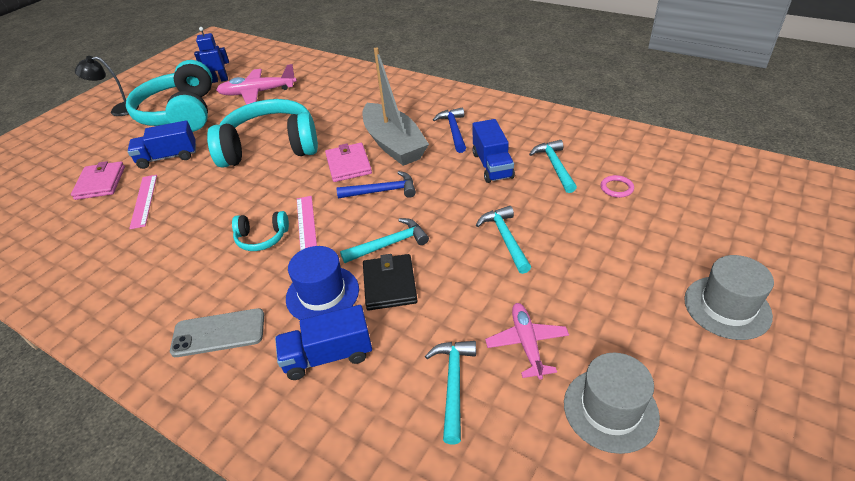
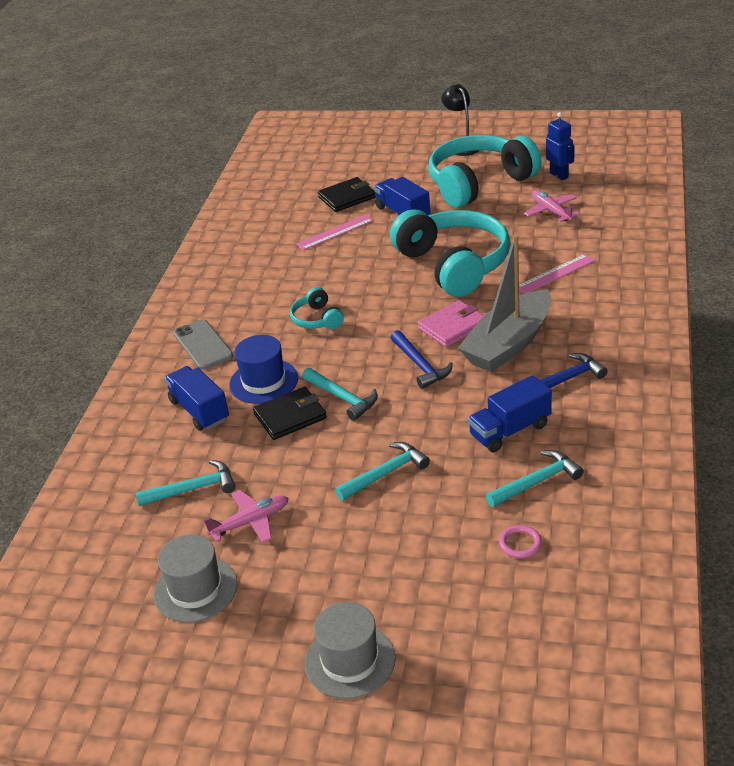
camera: 70 degrees right, 5 degrees down
pink wallet [71,161,125,200] -> black wallet [318,177,376,212]
pink plane [216,64,297,105] -> pink plane [524,190,580,222], size x0.66
pink ruler [297,196,317,251] -> pink ruler moved to [519,254,595,294]

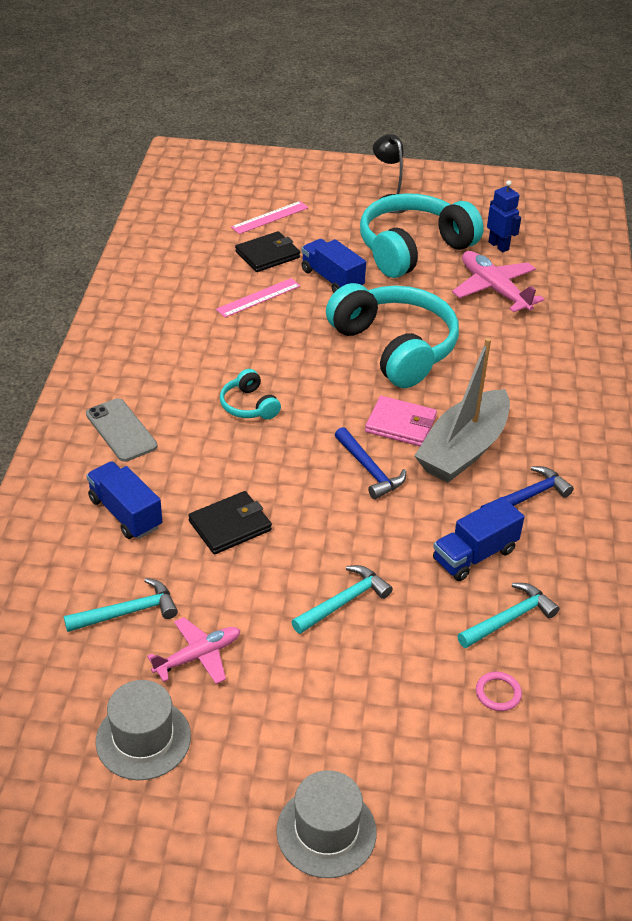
camera: 10 degrees left, 5 degrees up
blue hat [229,335,298,404] -> none
turquoise hammer [302,368,378,421] -> none
pink wallet [418,300,484,347] -> pink wallet turned 60 degrees clockwise [365,396,437,446]
pink ruler [519,254,595,294] -> pink ruler moved to [231,201,309,234]
pink plane [524,190,580,222] -> pink plane [452,251,545,313], size x1.51

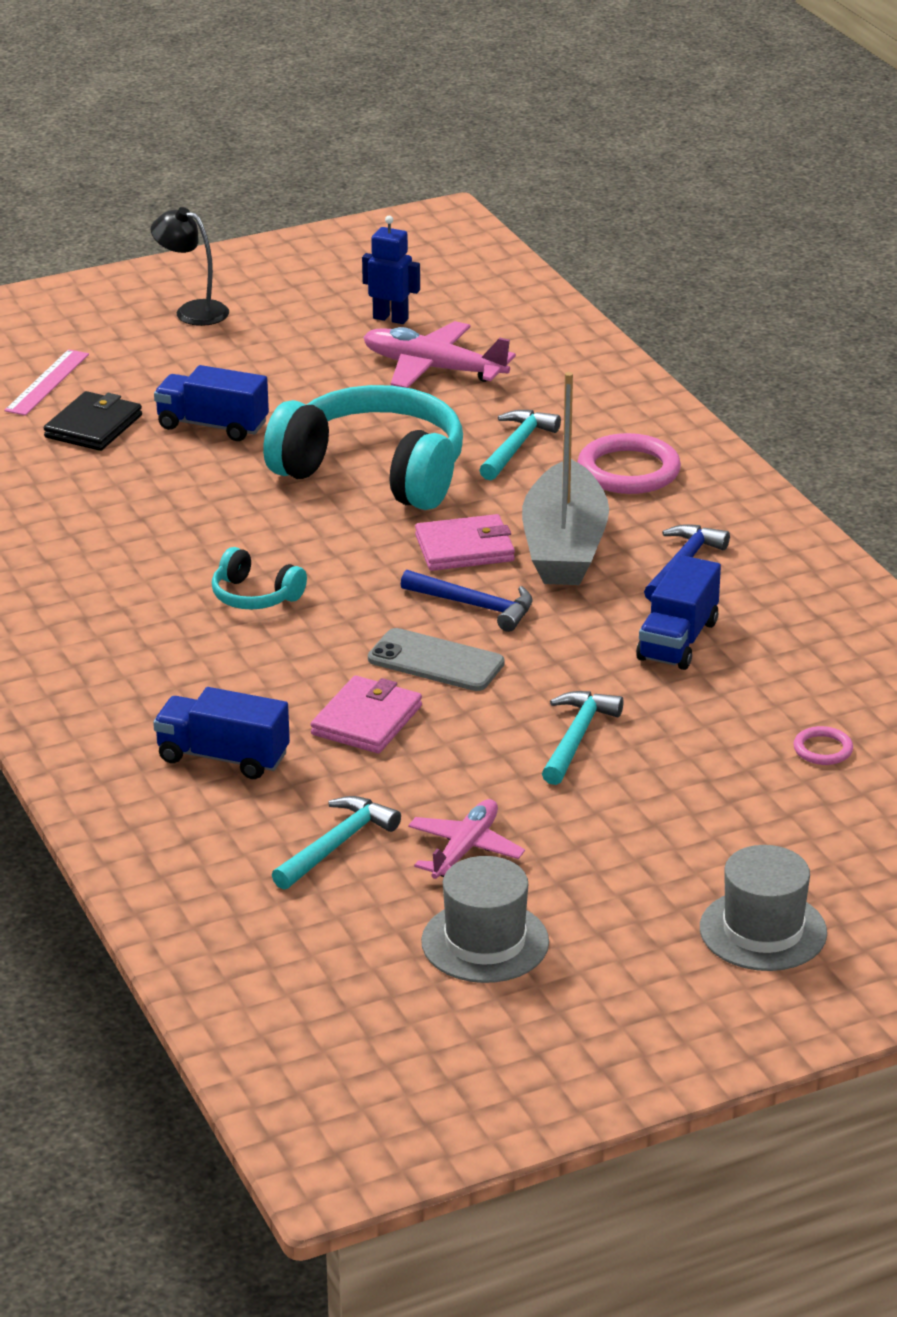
camera: 30 degrees left, 10 degrees down
grey phone [86,398,158,462] -> grey phone moved to [368,628,505,691]
black wallet [188,491,272,555] -> pink wallet [311,675,422,753]
pink ruler [216,278,300,318] -> none
turquoise headphones [360,193,484,278] -> none
turquoise hammer [457,583,560,648] -> turquoise hammer moved to [480,410,561,480]
none -> pink ring [577,433,681,494]

